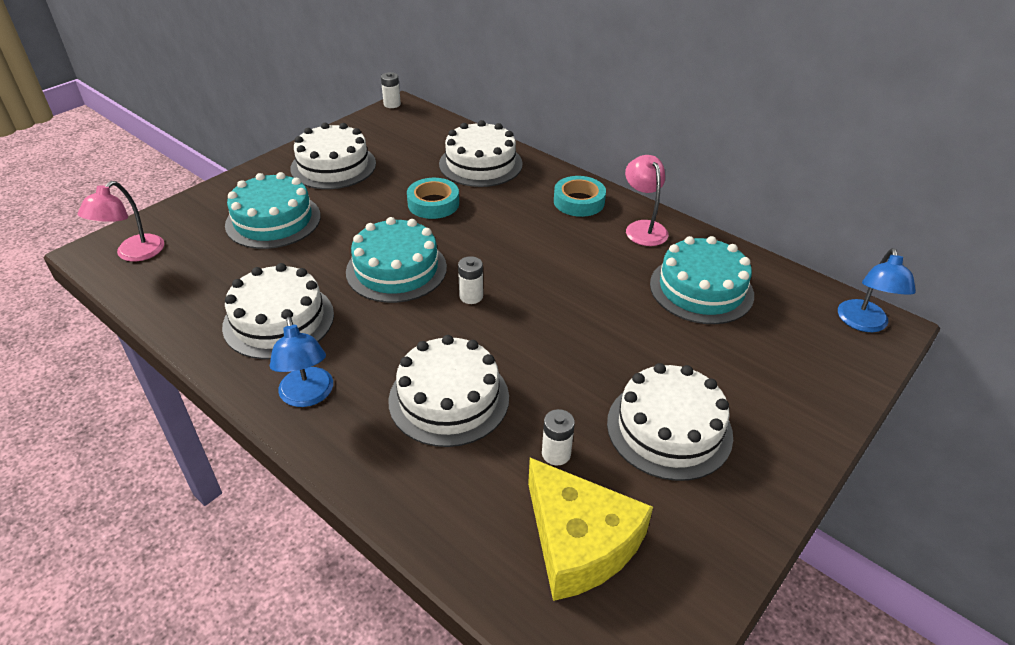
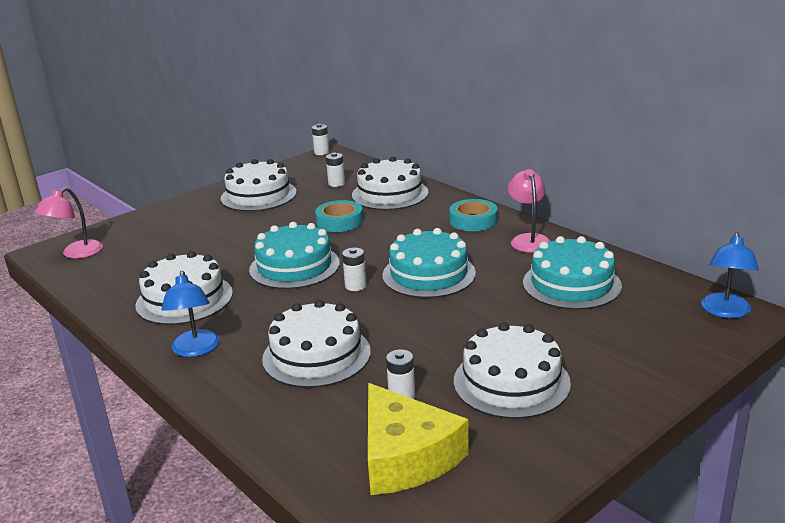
camera: 10 degrees right, 15 degrees down
turquoise cake [225,172,321,249] -> turquoise cake moved to [382,228,476,298]
none -> white battery [326,153,345,187]

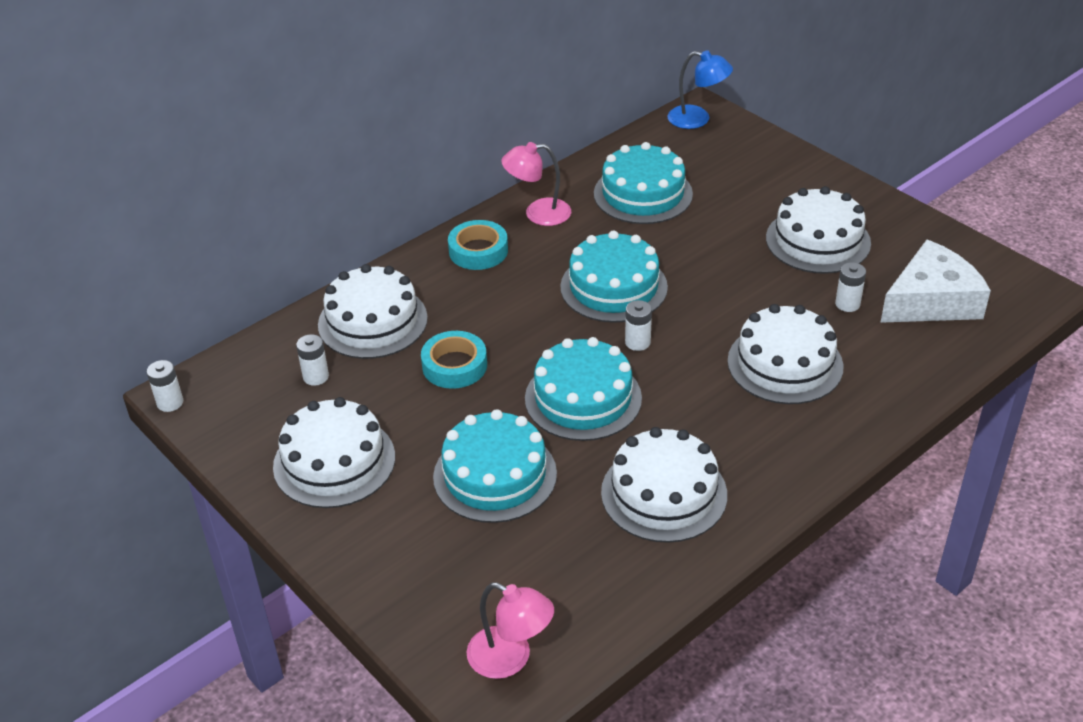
camera: 90 degrees left, 15 degrees up
blue lamp [162,271,220,357] -> none
yellow cheese [368,383,469,495] -> white cheese [880,240,991,323]
none -> turquoise cake [433,409,557,523]

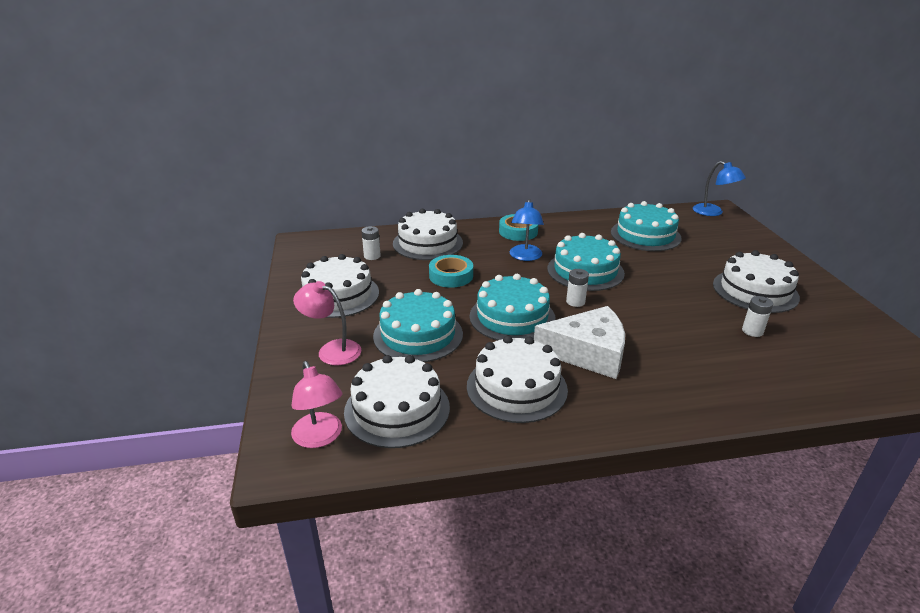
camera: 30 degrees right, 10 degrees down
white battery [147,360,183,412] -> none
pink lamp [501,142,571,226] -> pink lamp moved to [293,281,361,365]
white cake [727,304,844,404] -> white cake moved to [344,355,450,448]
white cheese [880,240,991,323] -> white cheese moved to [534,306,625,379]
none -> blue lamp [510,199,544,261]

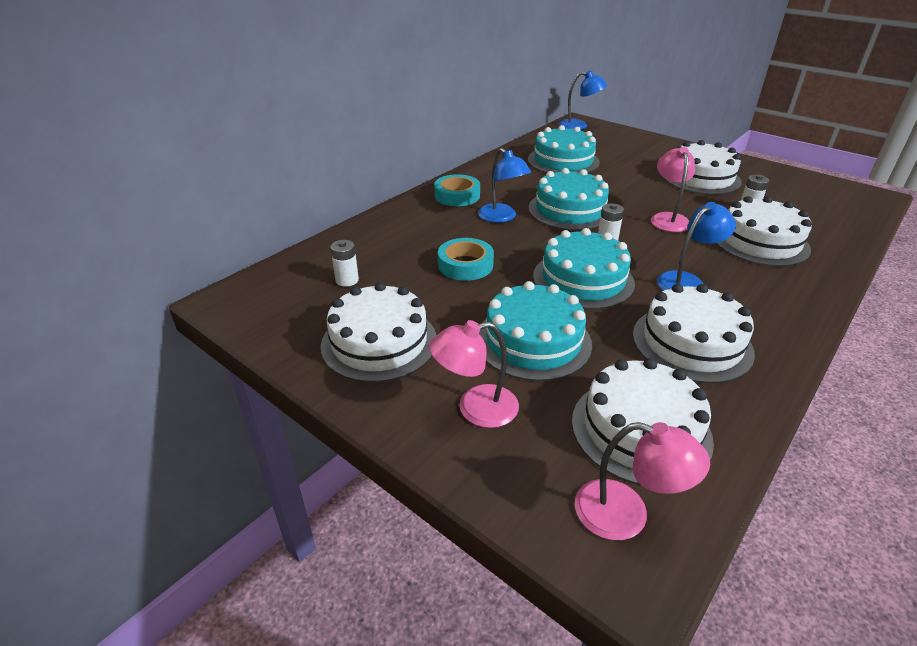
camera: 40 degrees left, 5 degrees up
white cake [393,209,463,260] -> white cake moved to [716,196,812,267]
white cheese [534,306,625,379] -> blue lamp [657,202,736,291]
none -> pink lamp [651,147,695,232]

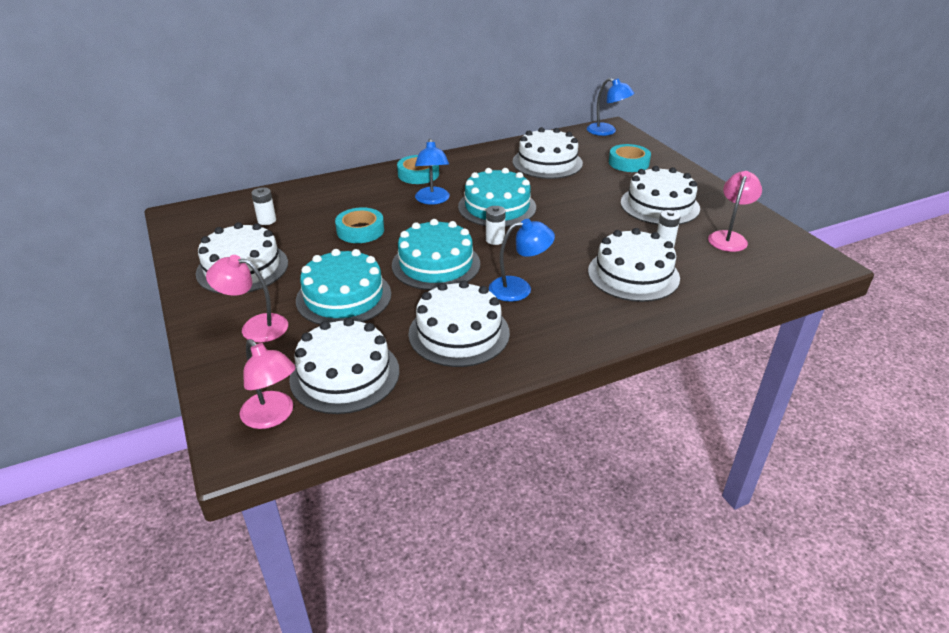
camera: 25 degrees right, 0 degrees up
turquoise cake [528,125,600,173] -> white cake [513,127,583,179]
pink lamp [651,147,695,232] -> pink lamp moved to [708,171,762,252]
none -> turquoise tape [609,144,651,172]

